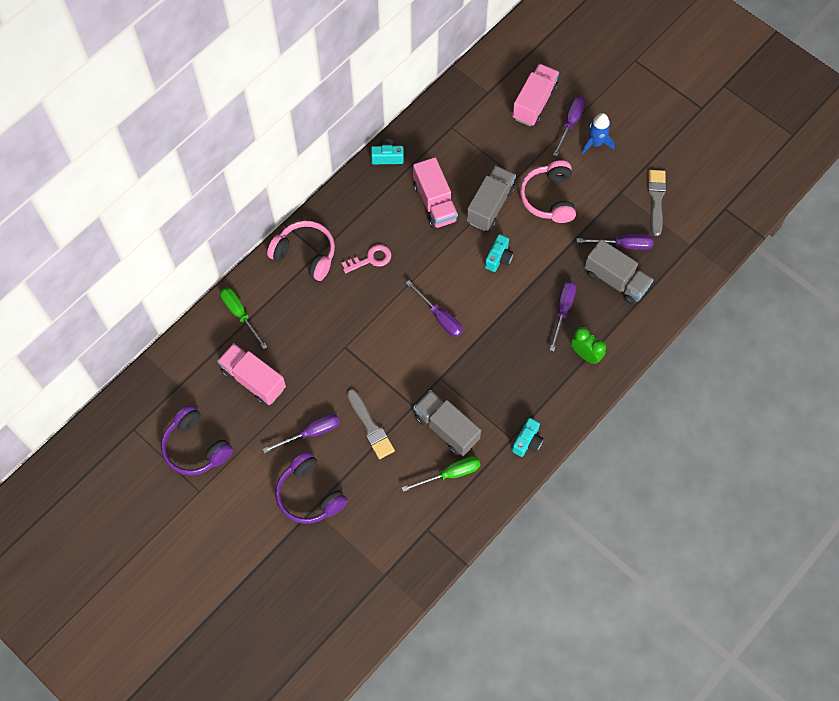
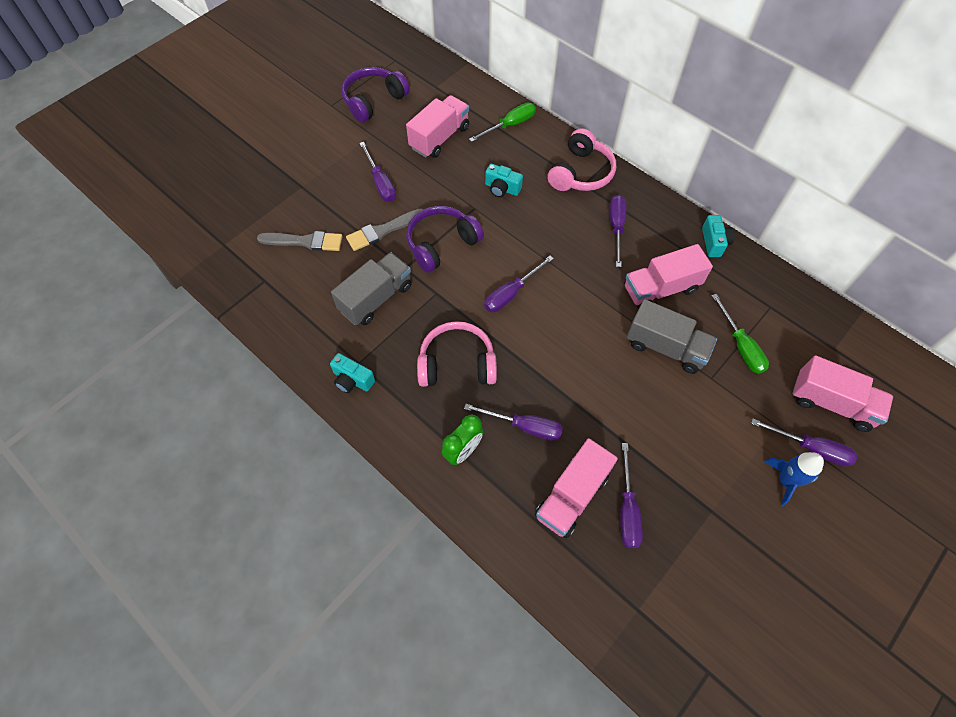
camera: 90 degrees right, 5 degrees down
purple headphones [275,451,348,524] -> purple headphones moved to [406,206,484,273]
pink key [341,244,391,273] -> none
green screwdriver [401,456,480,492] -> green screwdriver moved to [712,294,769,374]
turquoise camera [485,234,514,272] -> turquoise camera moved to [485,164,523,197]
pink headphones [520,160,576,223] -> pink headphones moved to [417,321,497,387]
grey truck [584,239,653,305] -> pink truck [535,438,618,538]
grey brush [648,170,666,236] -> grey brush moved to [257,231,343,251]
none -> purple screwdriver [610,195,626,267]

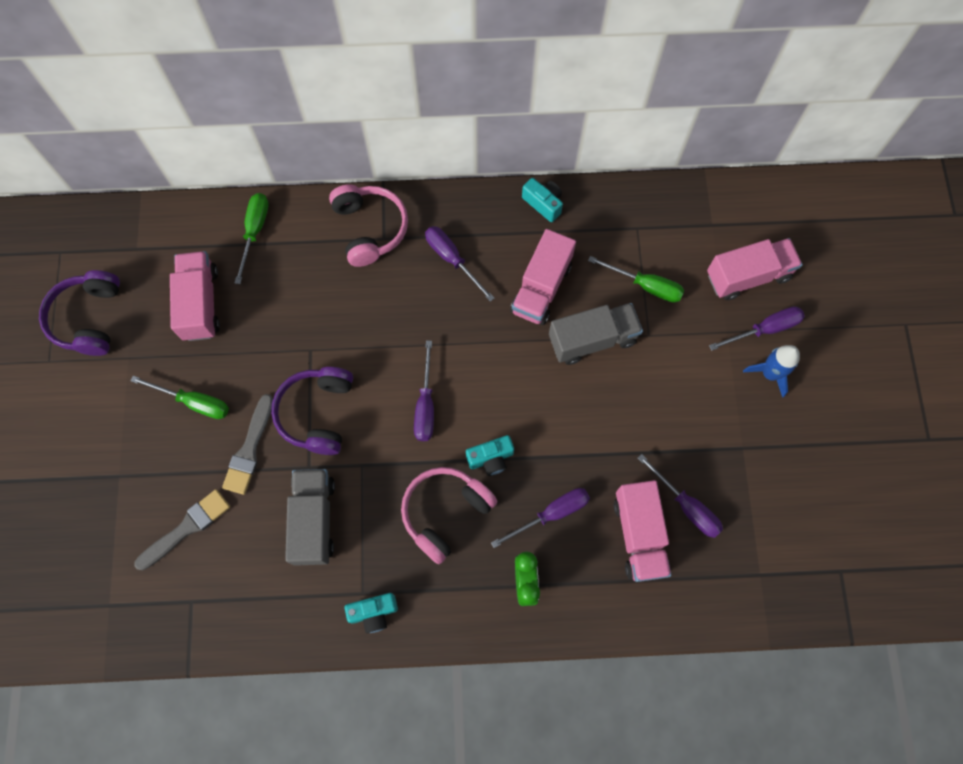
camera: 45 degrees left, 10 degrees up
purple screwdriver [359,142,396,202] -> green screwdriver [130,376,229,419]
turquoise camera [485,164,523,197] -> turquoise camera moved to [466,435,514,476]

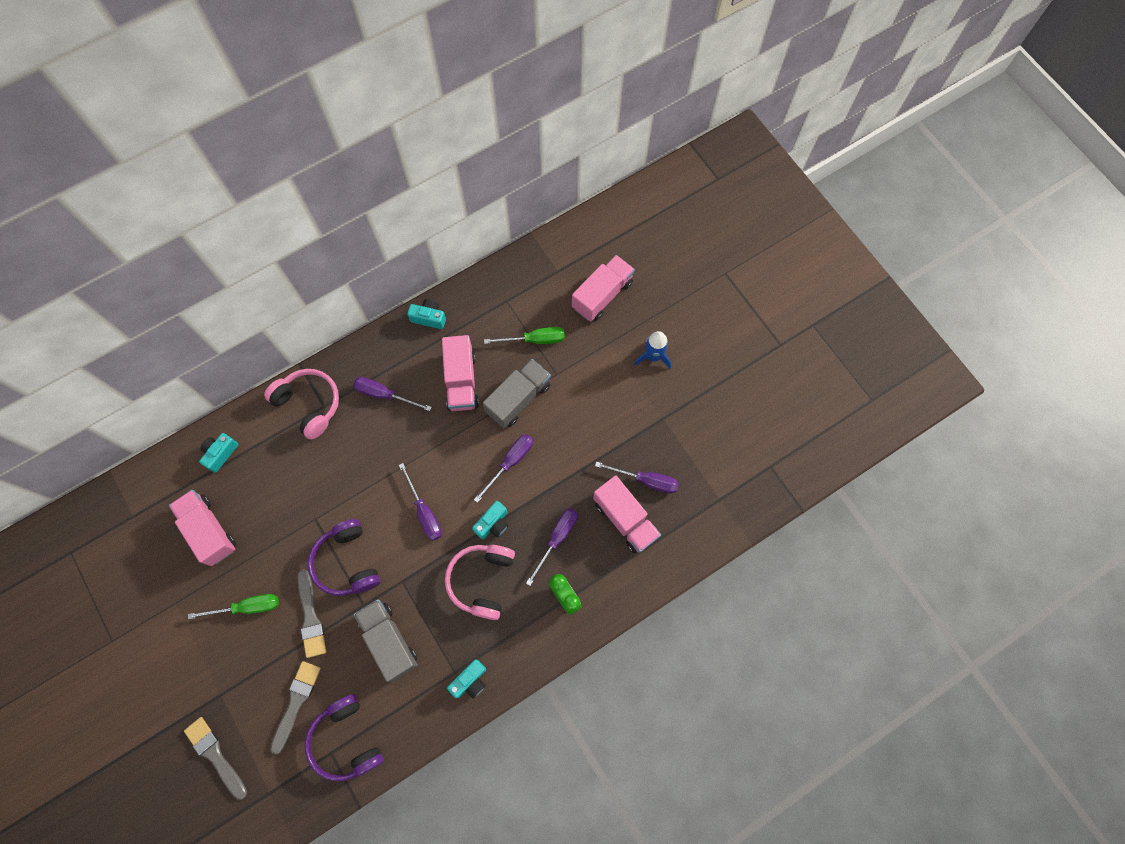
camera: 30 degrees left, 0 degrees up
purple headphones [39,270,120,356] -> purple headphones moved to [305,694,384,782]
green screwdriver [235,193,269,284] -> turquoise camera [199,433,238,473]
purple screwdriver [709,306,805,351] -> purple screwdriver moved to [474,434,533,503]
none -> grey brush [184,717,247,800]

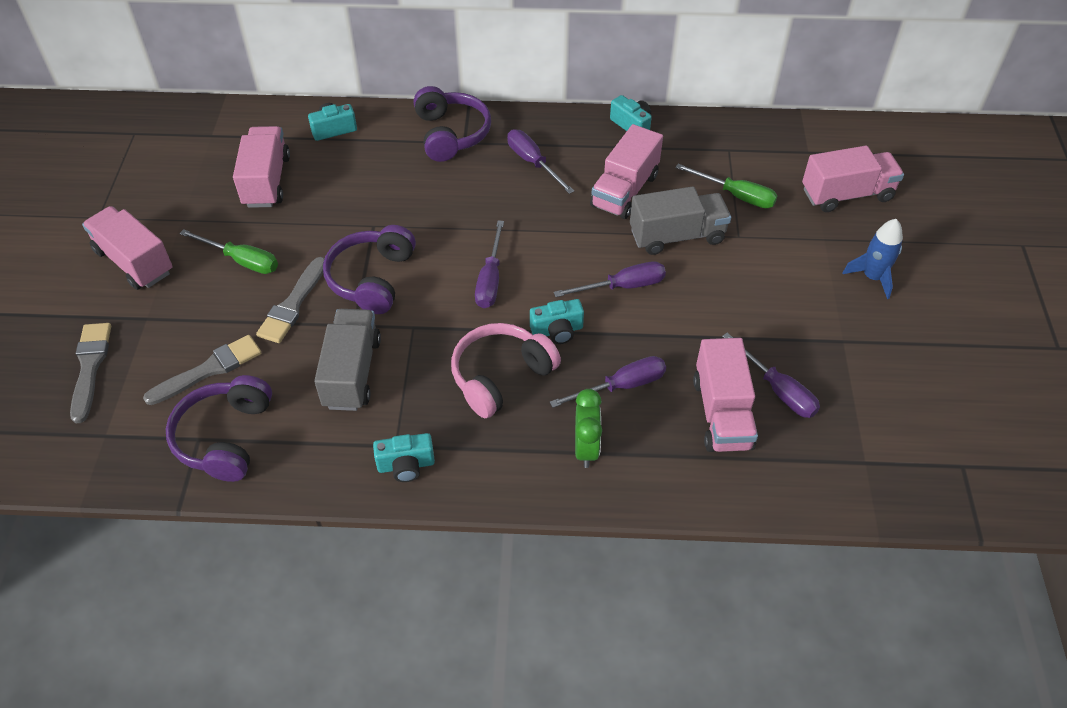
camera: 35 degrees right, 20 degrees down
pink headphones [264,369,339,440] -> purple headphones [413,86,491,162]
none -> pink truck [82,206,173,290]

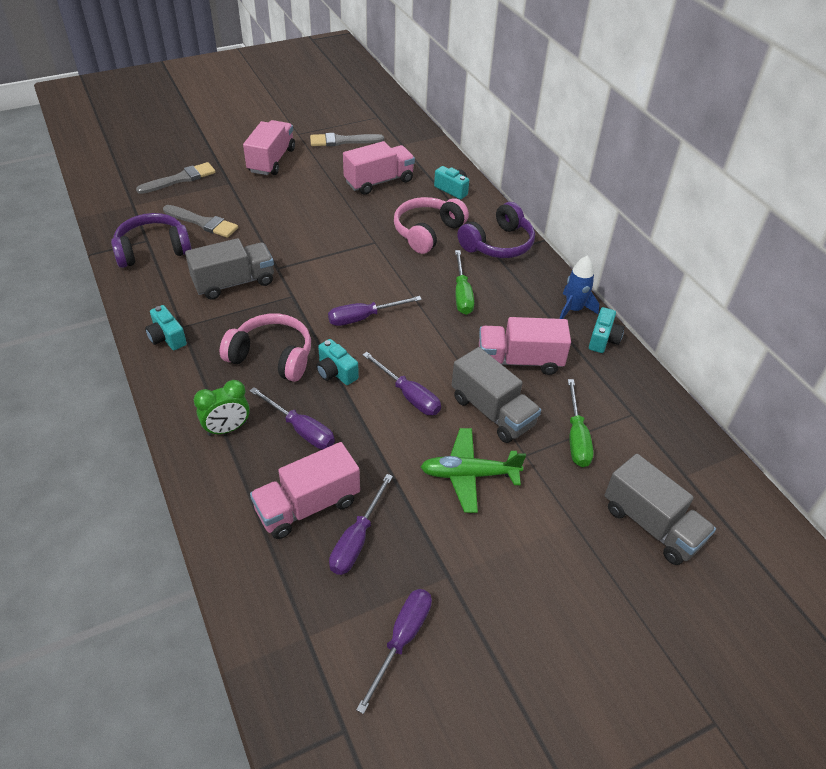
camera: 60 degrees right, 5 degrees down
green screwdriver [179,229,278,274] -> green screwdriver moved to [455,250,474,315]
grey brush [256,257,325,343] -> grey brush moved to [310,133,384,146]
purple headphones [323,225,416,314] -> none
purple screwdriver [507,129,574,194] -> purple screwdriver moved to [356,589,432,714]
pink truck [802,146,904,212] -> grey truck [605,454,716,565]
blue rocket [842,219,903,299] -> blue rocket moved to [559,256,599,319]
none -> pink headphones [394,197,469,254]
none -> green plane [421,428,526,513]

